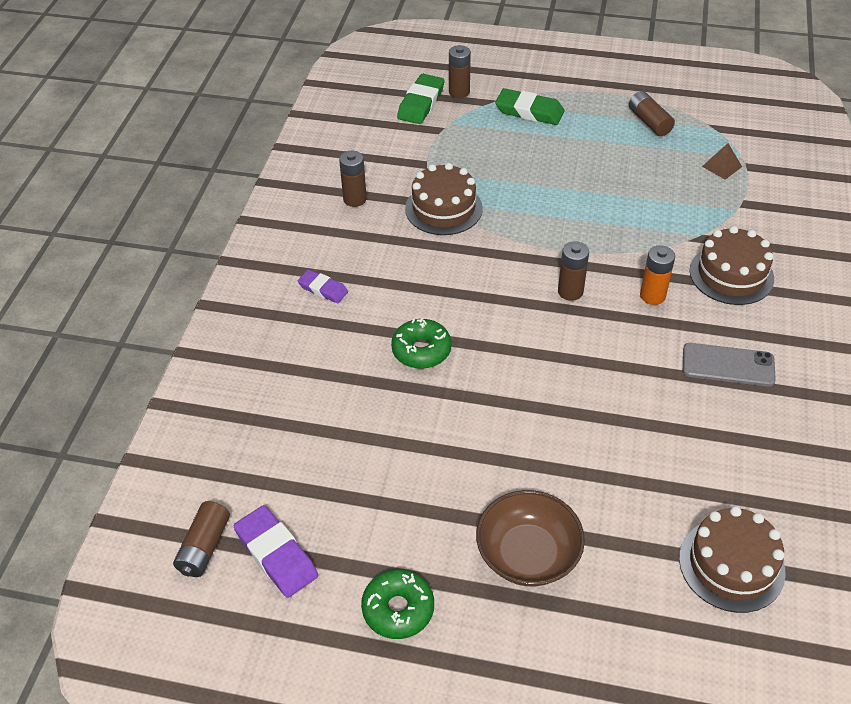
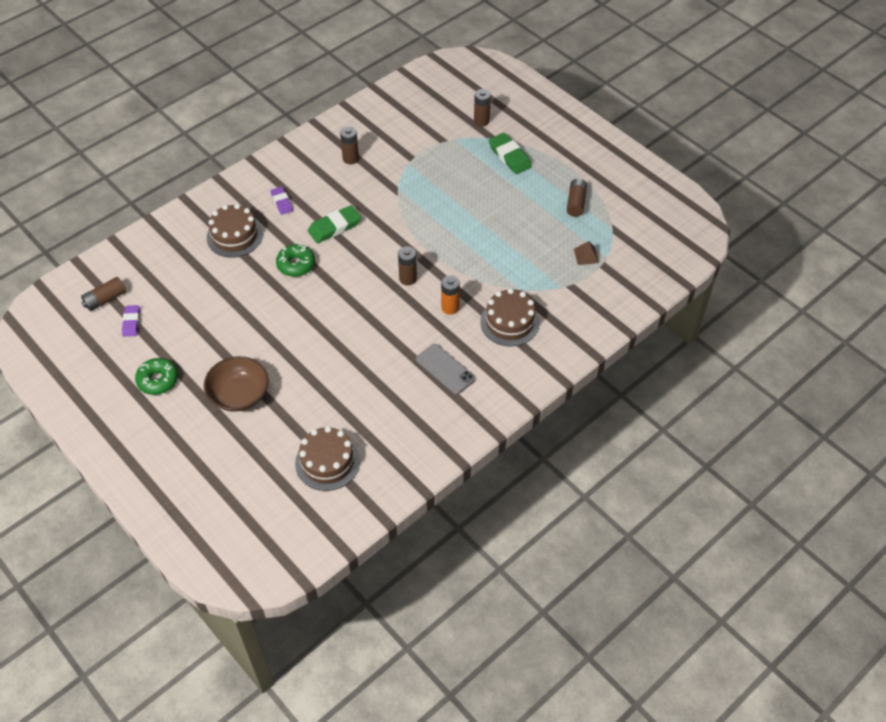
camera: 35 degrees right, 5 degrees up
purple eraser [234,505,318,598] -> purple eraser [122,305,140,337], size x0.63
green eraser [397,74,445,124] -> green eraser moved to [308,205,361,243]
brown cake [405,163,483,235] -> brown cake moved to [207,204,263,257]

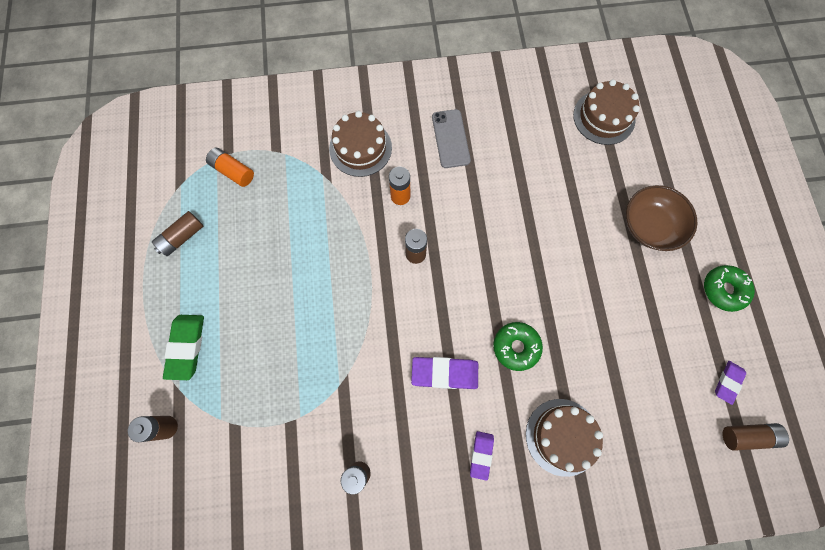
camera: 145 degrees left, 20 degrees up
green eraser [308,205,361,243] -> purple eraser [411,357,478,389]
brown pyramid [574,241,599,265] -> orange battery [206,148,254,187]

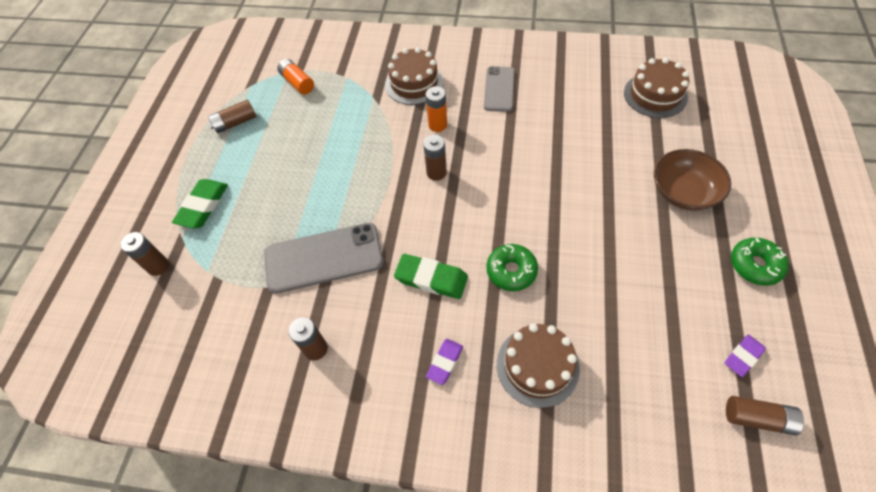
camera: 20 degrees right, 15 degrees down
purple eraser [411,357,478,389] -> green eraser [394,254,468,299]
none -> grey phone [264,223,384,294]

